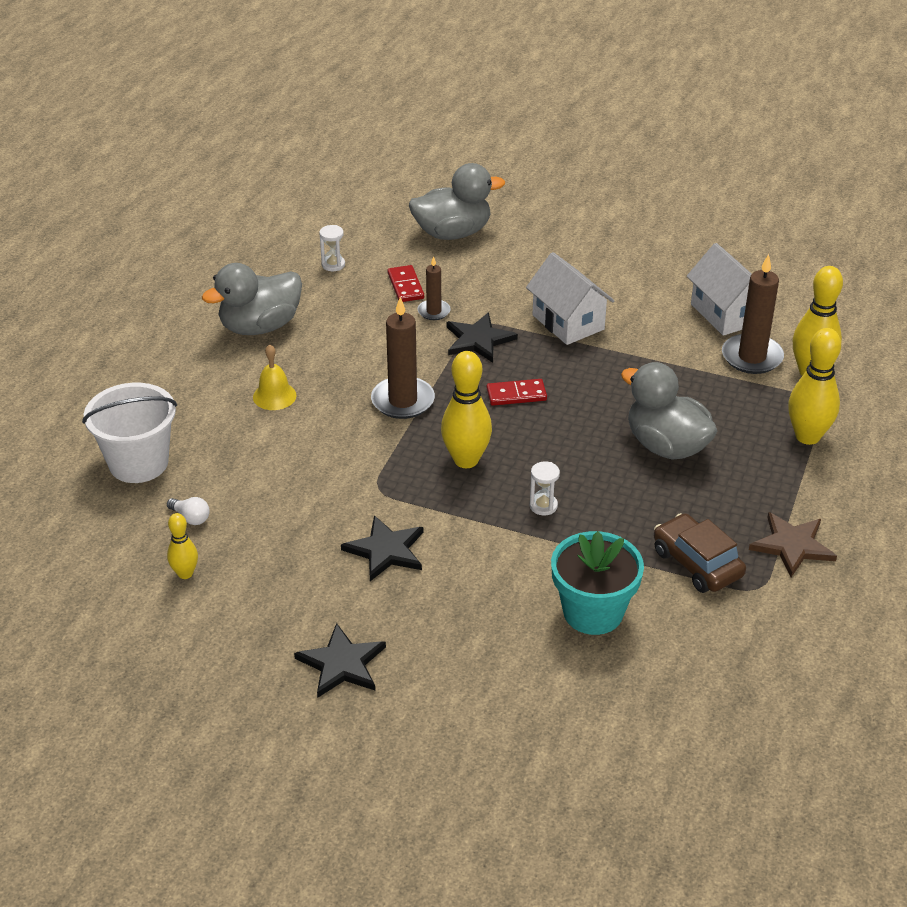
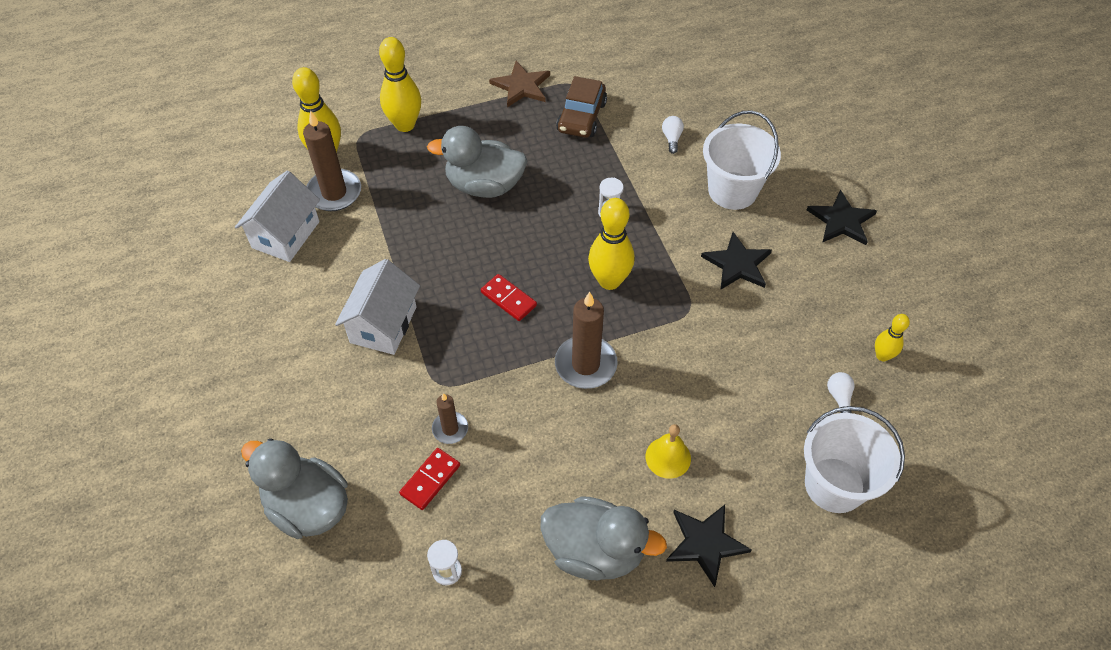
camera: 130 degrees left, 15 degrees up
black star [446,312,518,363] -> black star moved to [666,505,752,587]
turquoise flower pot [551,531,644,635] -> white light bulb [662,116,684,154]
grey duck [621,362,717,460] -> grey duck turned 90 degrees clockwise [427,126,528,198]
none -> white bucket [703,110,781,210]

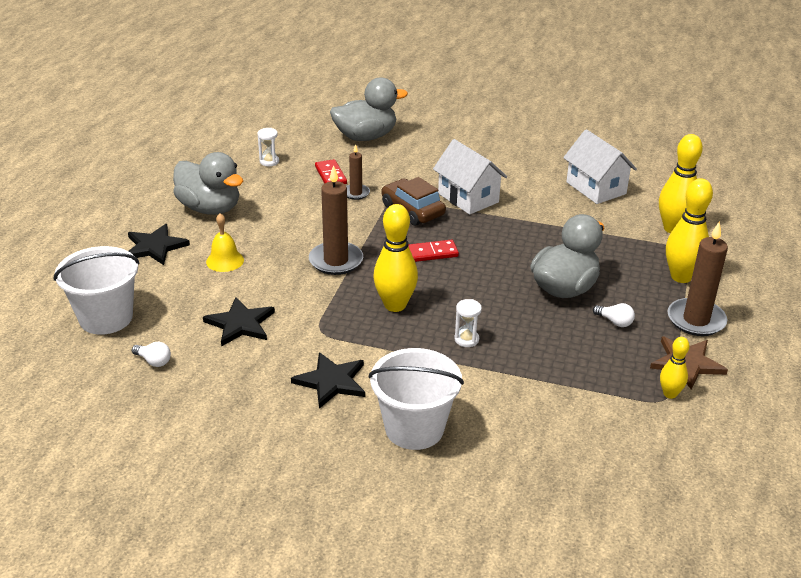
camera: 125 degrees right, 20 degrees down
brown candle [303,111,361,211] -> brown candle moved to [667,221,728,336]
grey duck [540,496,667,580] -> grey duck turned 105 degrees counterclockwise [173,152,243,215]
brown car [556,76,607,138] -> brown car moved to [382,177,446,226]
white light bulb [662,116,684,154] -> white light bulb moved to [593,303,635,327]
black star [807,189,877,245] -> black star moved to [203,297,275,347]
yellow bowling pin [875,314,910,361] -> yellow bowling pin moved to [660,337,689,399]

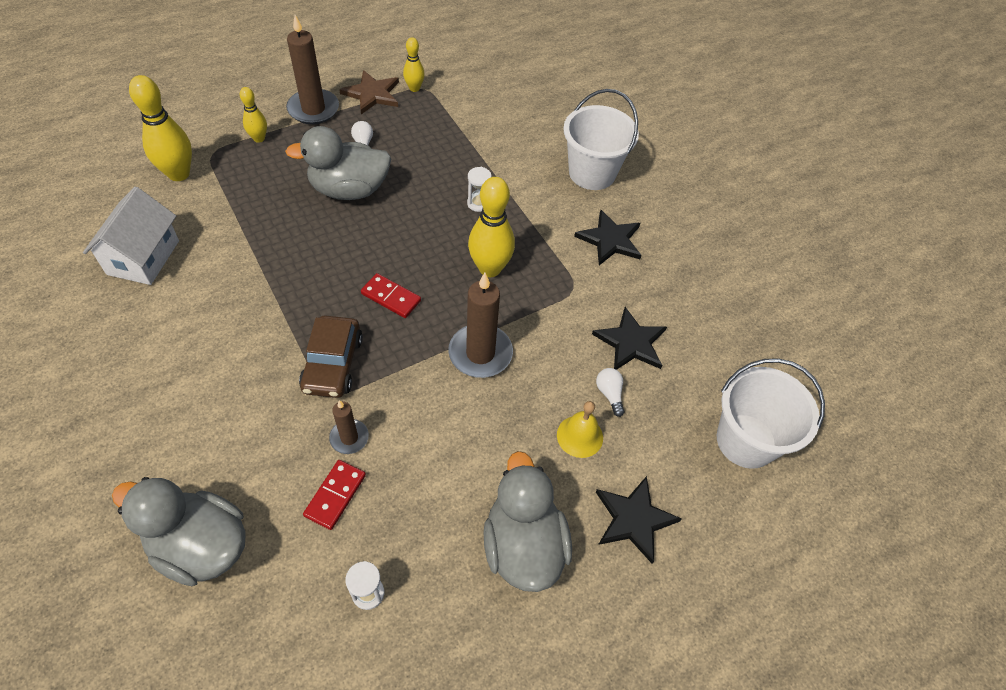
camera: 140 degrees left, 20 degrees up
white light bulb [132,342,171,367] -> white light bulb moved to [596,368,624,417]
white house [433,139,507,215] -> none
yellow bowling pin [666,178,713,283] -> yellow bowling pin [240,87,267,143], size x0.56

